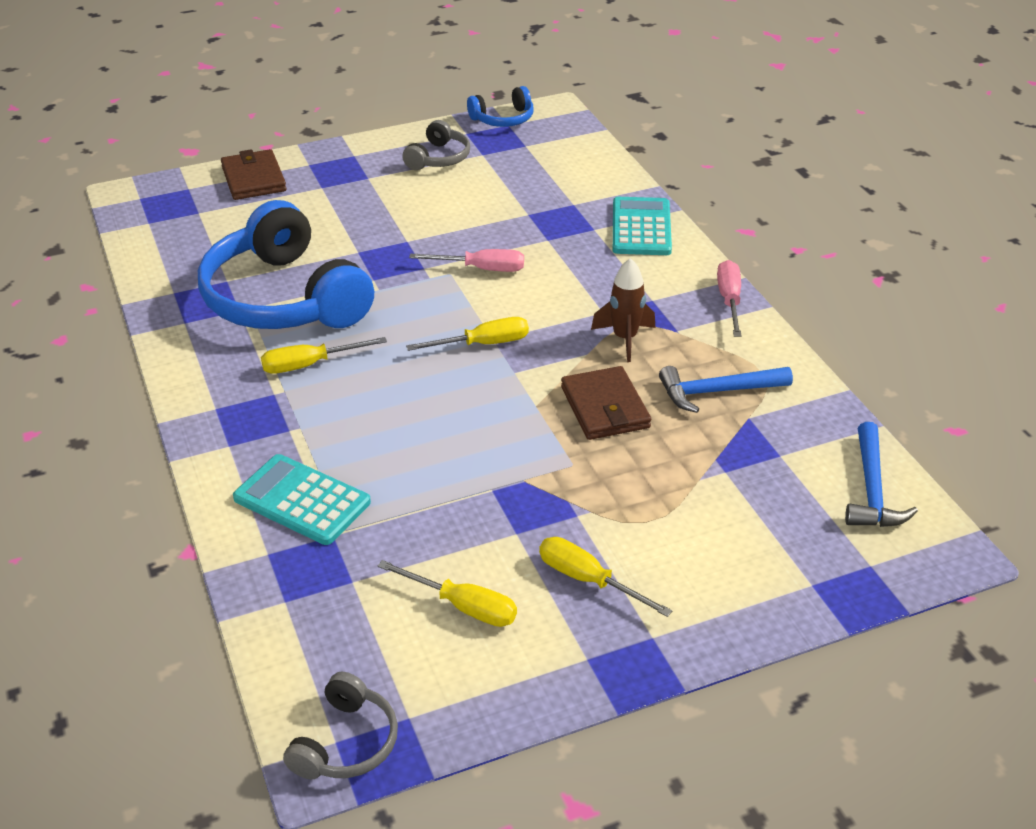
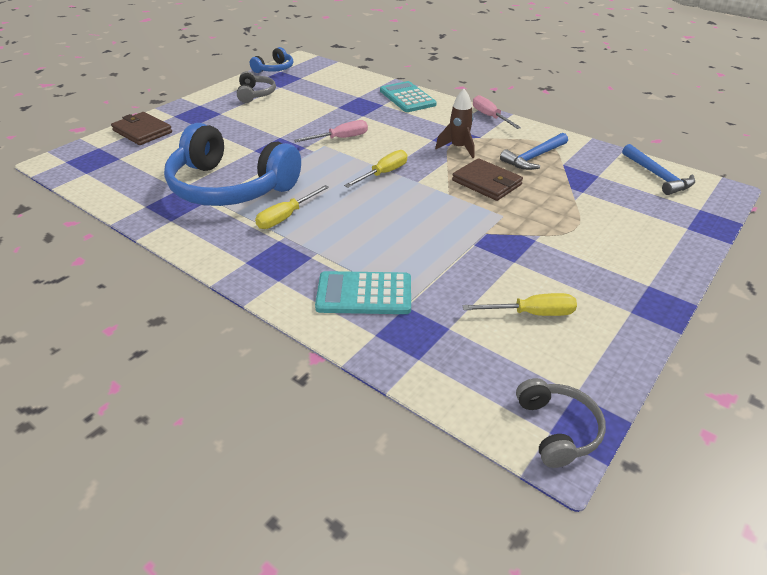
camera: 30 degrees left, 0 degrees up
yellow screwdriver [539,537,672,617] -> none

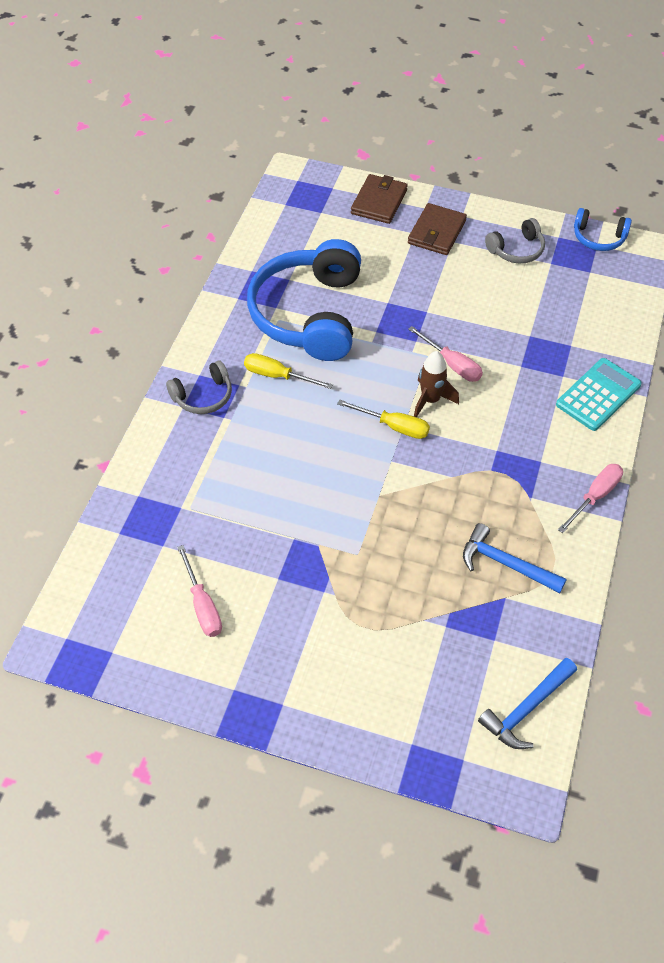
camera: 70 degrees right, 15 degrees up
turquoise calculator [315,271,411,314] -> none
brown rocket [435,89,475,158] -> brown rocket moved to [414,351,459,417]
brown wallet [452,158,523,201] -> brown wallet moved to [408,203,467,255]
yellow screwdriver [463,293,577,316] -> pink screwdriver [177,545,222,637]
grey headphones [516,378,606,468] -> grey headphones moved to [166,360,232,414]

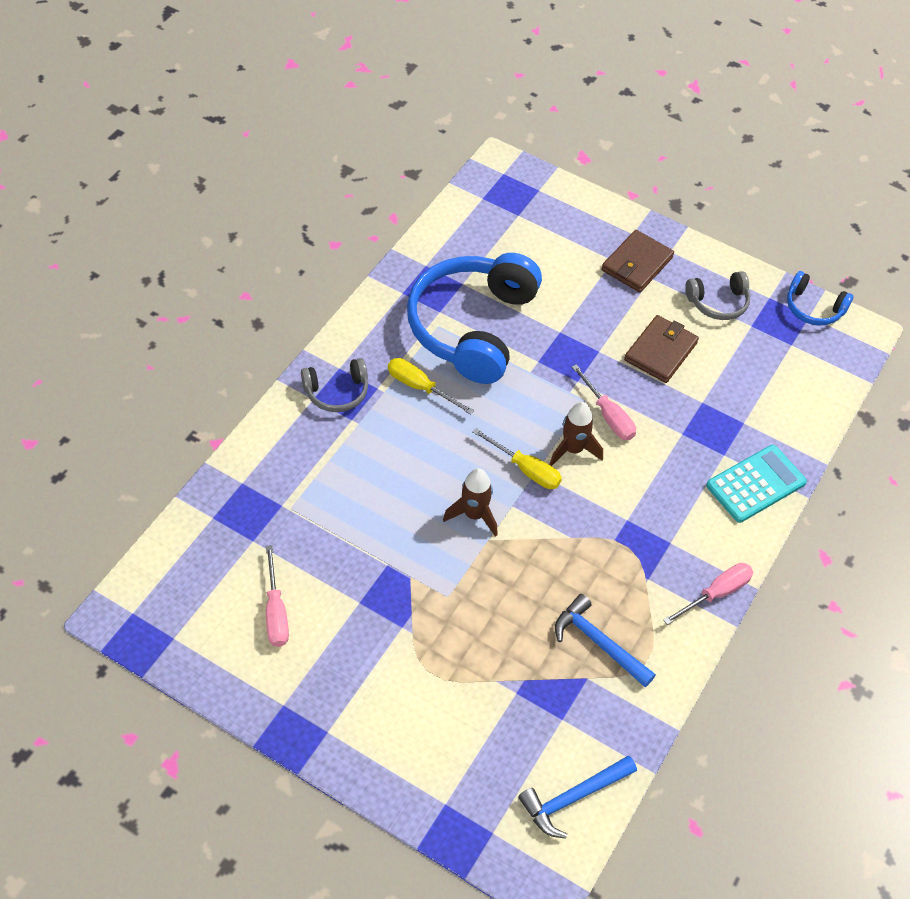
camera: 10 degrees right, 0 degrees up
brown wallet [351,174,408,224] -> brown wallet moved to [624,315,699,383]
none -> brown rocket [443,468,498,537]

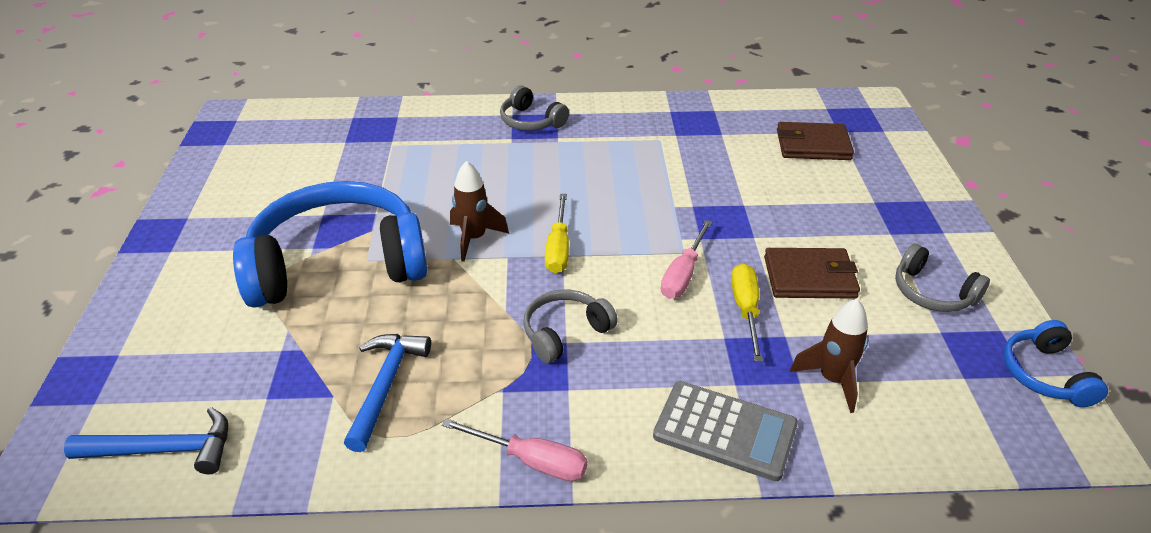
camera: 60 degrees right, 15 degrees down
pink screwdriver [266,545,289,647] -> none
yellow screwdriver [388,358,474,415] -> yellow screwdriver moved to [731,264,763,362]
blue headphones [407,253,542,384] -> blue headphones moved to [233,181,427,308]
blue hammer [518,756,637,839] -> blue hammer turned 150 degrees clockwise [64,407,228,474]
brown rocket [549,402,603,466] -> brown rocket moved to [790,298,868,413]
brown wallet [602,230,674,292] -> brown wallet moved to [777,122,854,160]
turquoise calculator [706,445,807,523] -> grey calculator [653,381,798,481]
none -> grey headphones [523,290,618,363]

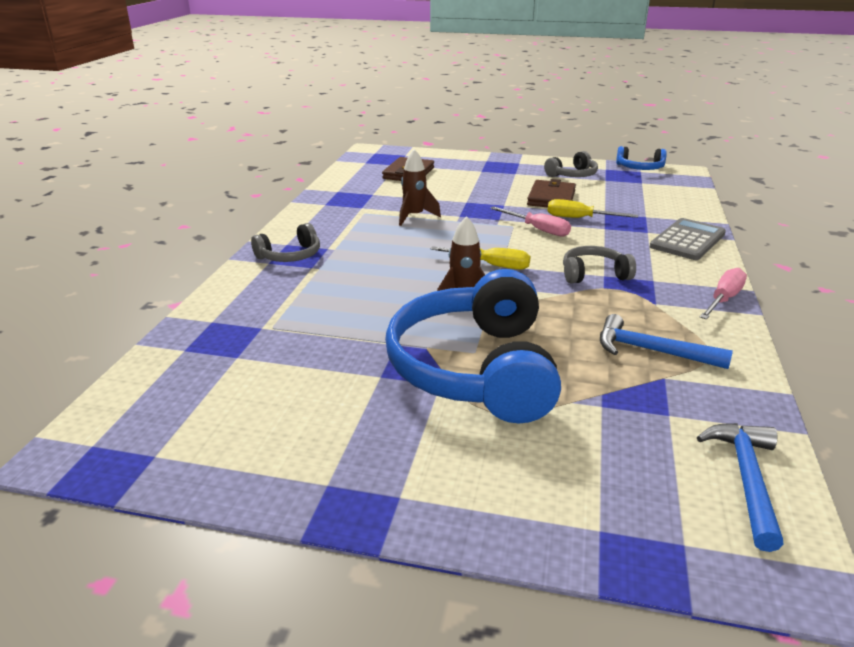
camera: 75 degrees left, 10 degrees down
grey headphones [523,290,618,363] -> grey headphones turned 105 degrees clockwise [563,246,636,284]
brown rocket [790,298,868,413] -> brown rocket moved to [399,149,441,226]

